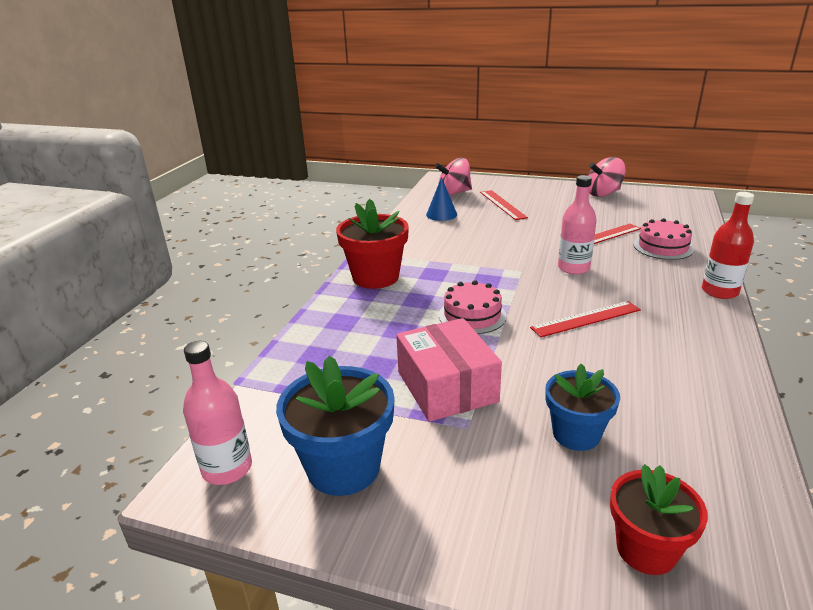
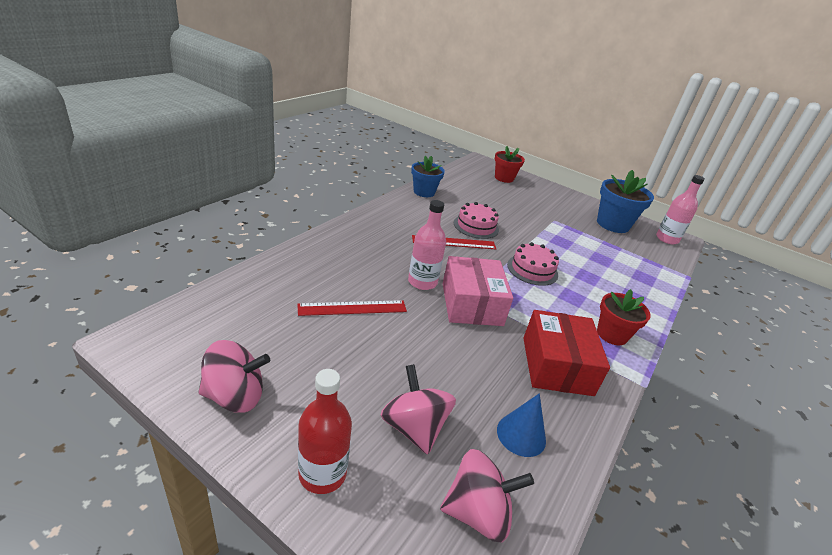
camera: 170 degrees left, 5 degrees up
red flower pot [336,199,409,289] -> red flower pot [597,289,651,345], size x0.66
pink box [396,318,502,422] -> pink box moved to [443,256,513,326]
red ruler [480,190,528,220] -> pink spinning top [381,364,456,455]
blue flower pot [545,364,620,451] -> blue flower pot moved to [411,156,445,197]
pink cake [633,218,694,260] -> pink cake moved to [454,202,499,239]
red bottle [702,192,754,299] -> red bottle moved to [298,369,352,494]
none -> red box [523,310,610,396]

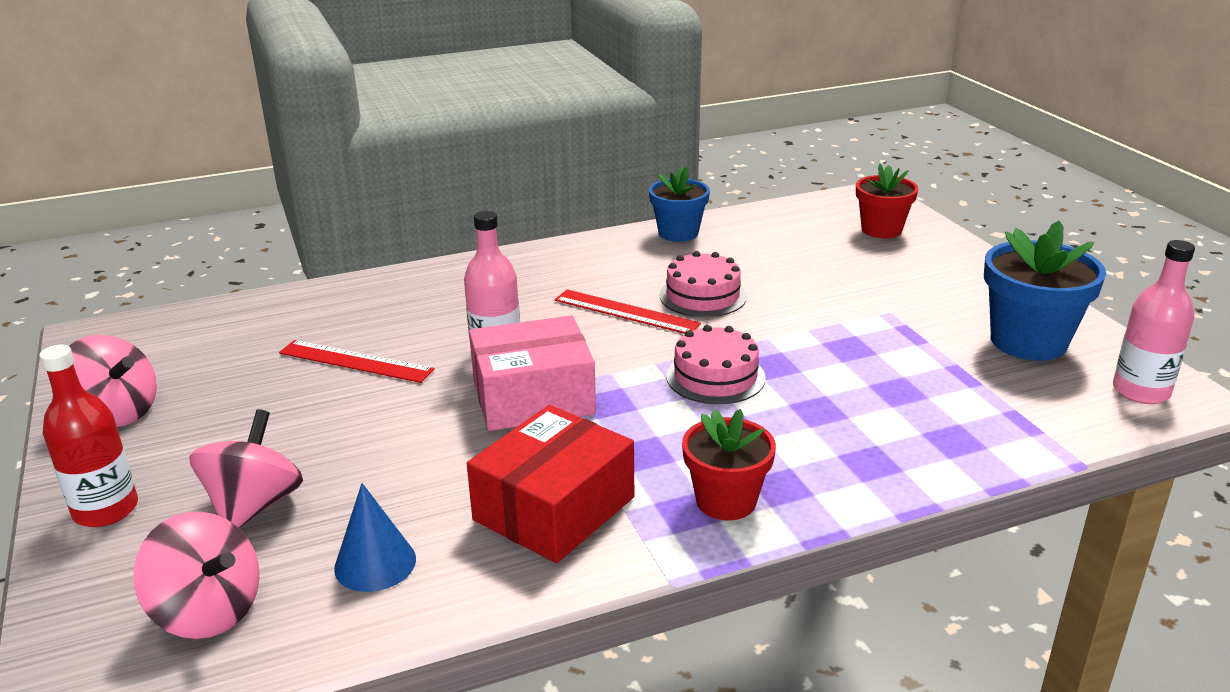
camera: 40 degrees right, 5 degrees down
pink box [443,256,513,326] -> pink box turned 45 degrees clockwise [469,315,596,431]

